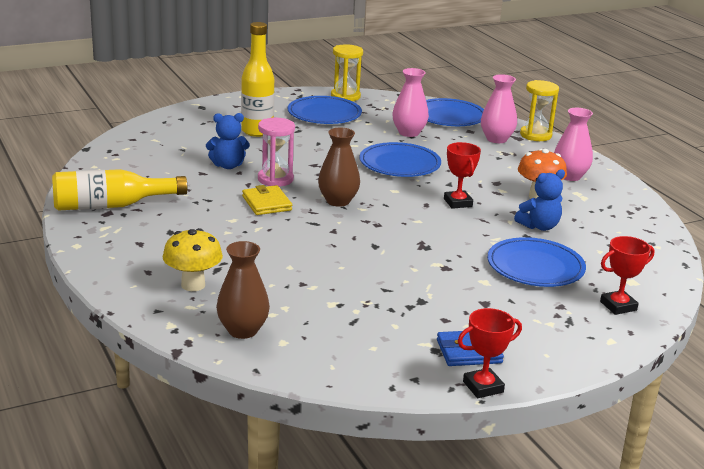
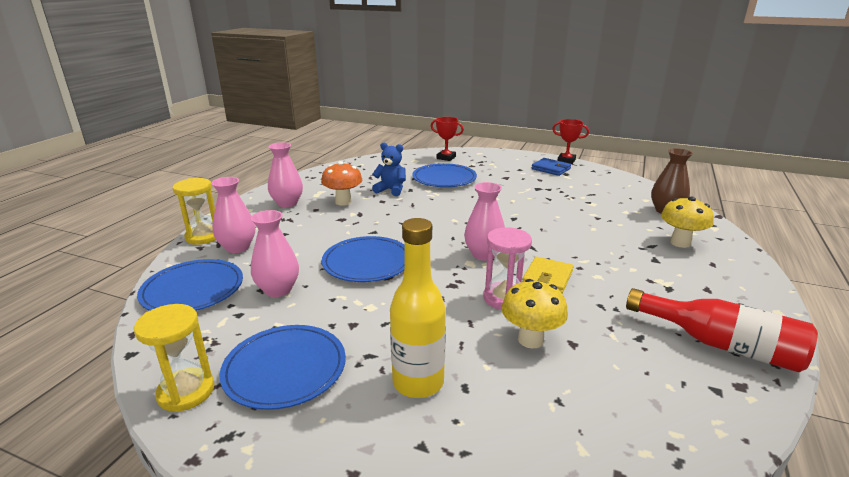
camera: 130 degrees left, 0 degrees up
yellow bottle [52,169,187,211] -> red bottle [626,288,818,372]
blue teddy bear [206,113,250,169] -> yellow mushroom [502,279,568,348]
brown vase [318,128,360,207] -> pink vase [464,182,505,260]
red trophy [444,142,481,209] -> none

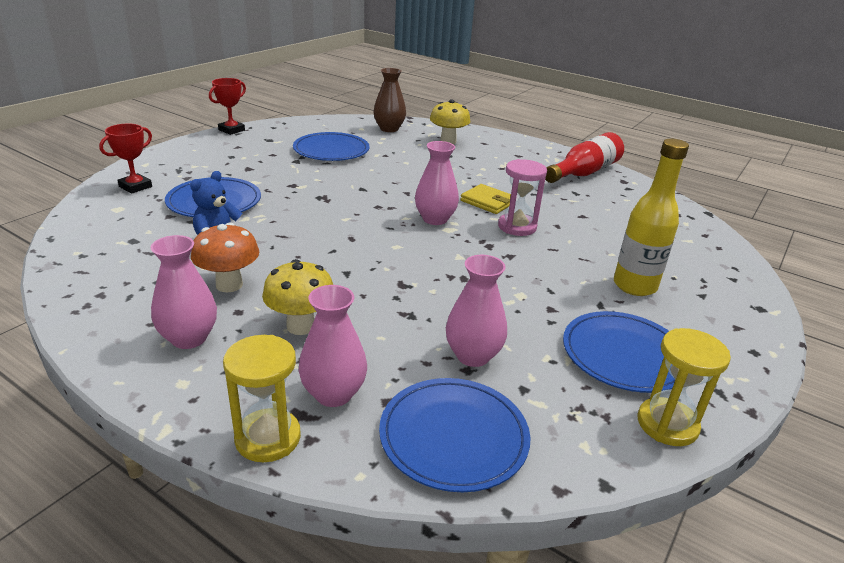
camera: 80 degrees left, 5 degrees up
blue plate [322,236,405,282] -> blue plate moved to [293,132,369,161]
yellow mushroom [502,279,568,348] -> yellow mushroom moved to [262,259,333,335]
blue wallet [531,158,571,176] -> none

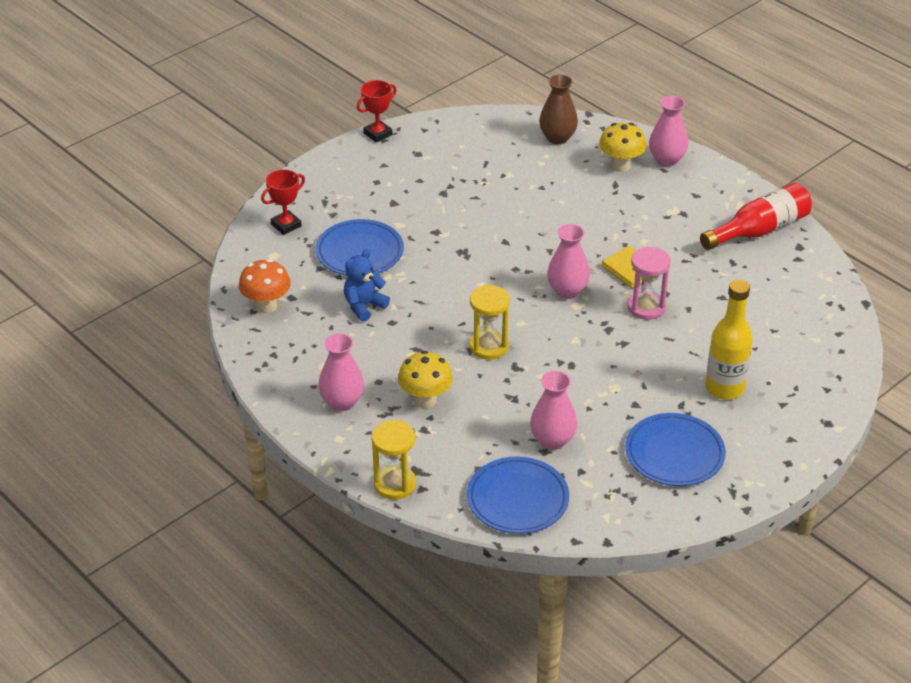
camera: 15 degrees right, 10 degrees up
orange mushroom [191,222,259,292] -> orange mushroom moved to [239,259,291,313]
blue plate [293,132,369,161] -> none
pink vase [299,285,367,407] -> pink vase moved to [649,96,688,167]
yellow hourglass [638,328,731,446] -> yellow hourglass moved to [469,285,510,360]

